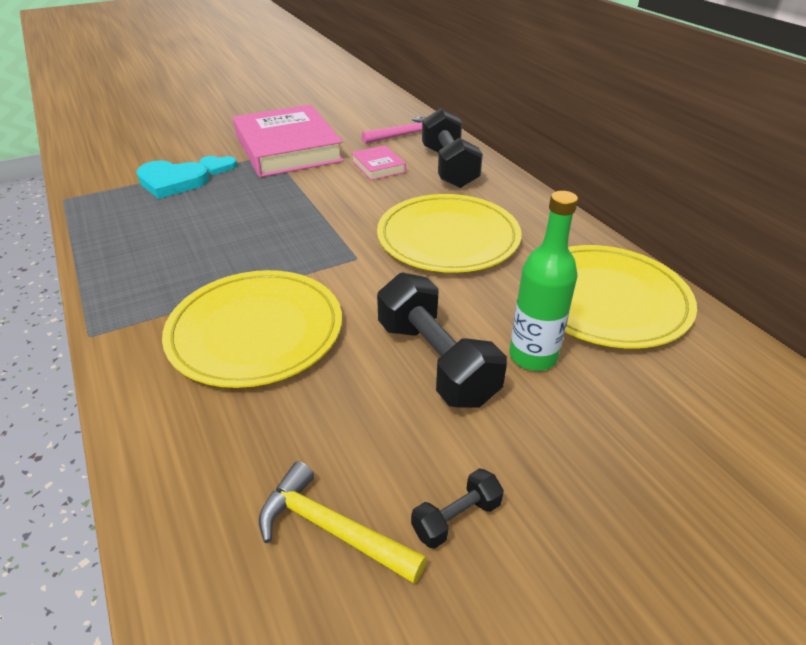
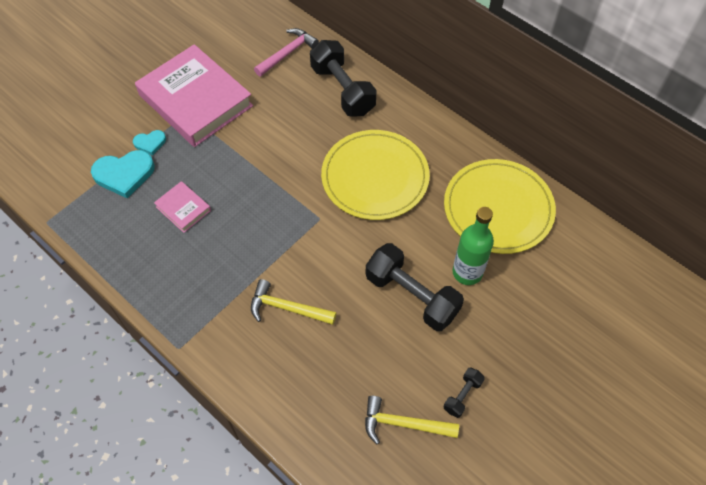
camera: 20 degrees left, 20 degrees up
yellow plate [162,270,342,388] -> yellow hammer [251,279,336,325]
pink book [351,145,406,180] -> pink book moved to [154,181,211,233]

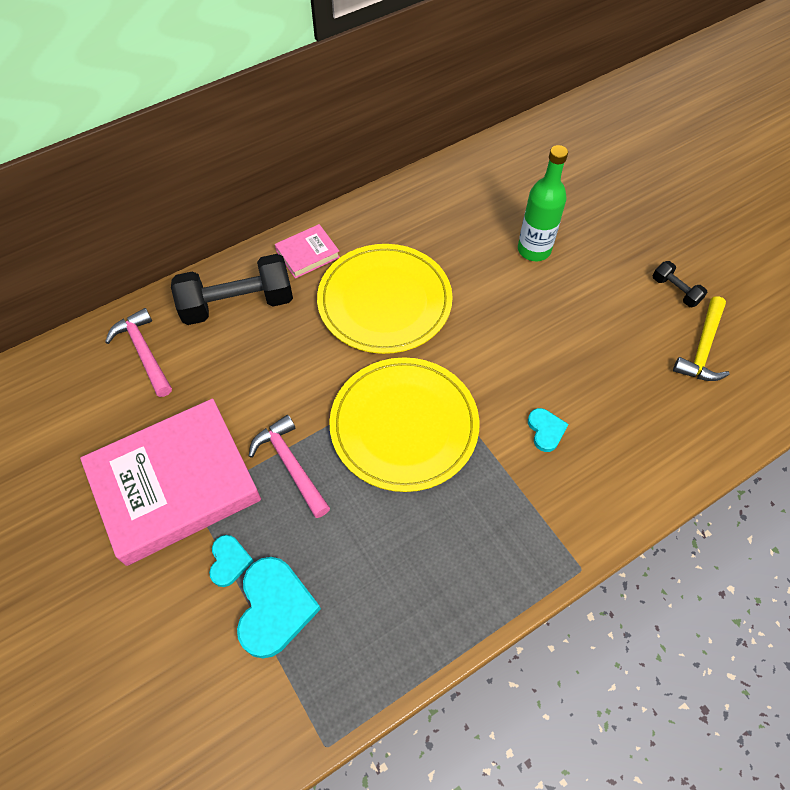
camera: 75 degrees left, 0 degrees up
pink book [154,181,211,233] -> pink book moved to [275,224,340,279]
yellow hammer [251,279,336,325] -> turquoise heart [528,408,568,452]
black dumbbell [365,243,464,331] -> none
yellow plate [444,159,556,254] -> yellow plate moved to [329,357,479,492]
none -> pink hammer [249,415,330,518]

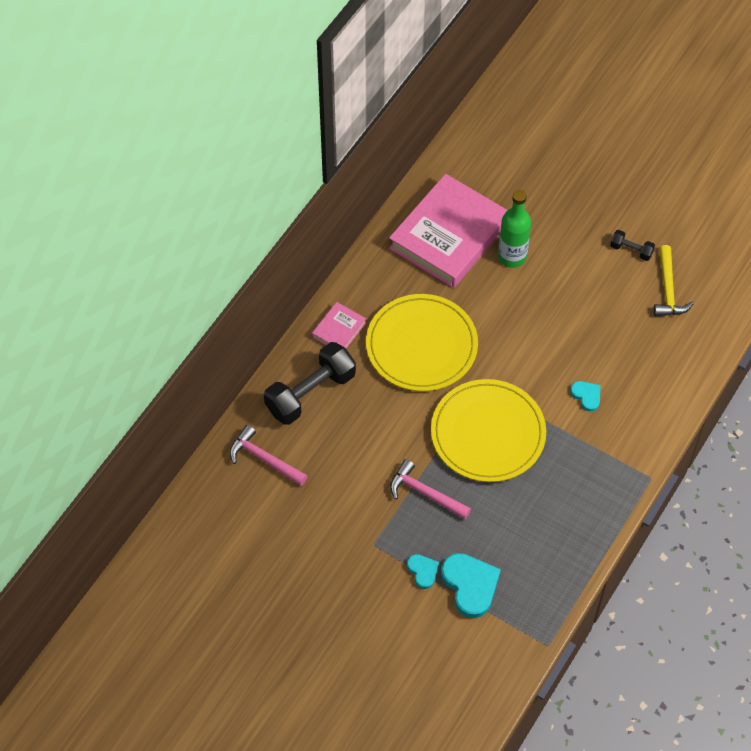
camera: 25 degrees left, 0 degrees up
pink book [80,399,261,566] -> pink book moved to [389,174,508,288]

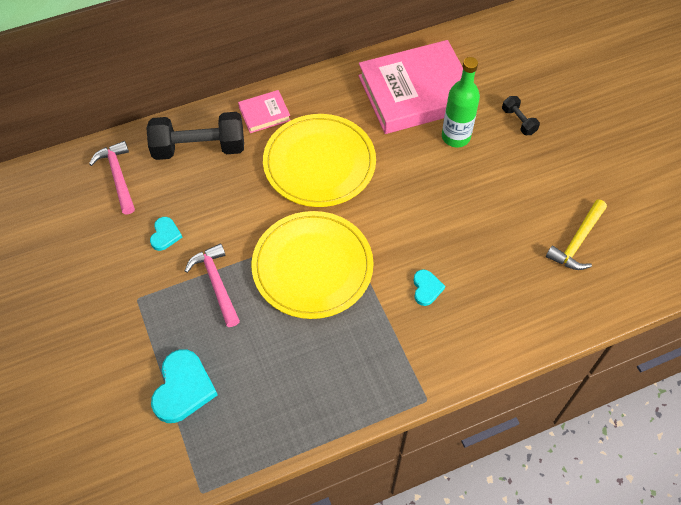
camera: 35 degrees right, 0 degrees up
turquoise heart [407,554,439,589] -> turquoise heart moved to [150,217,183,251]
black dumbbell [610,230,655,261] -> black dumbbell moved to [502,96,540,135]

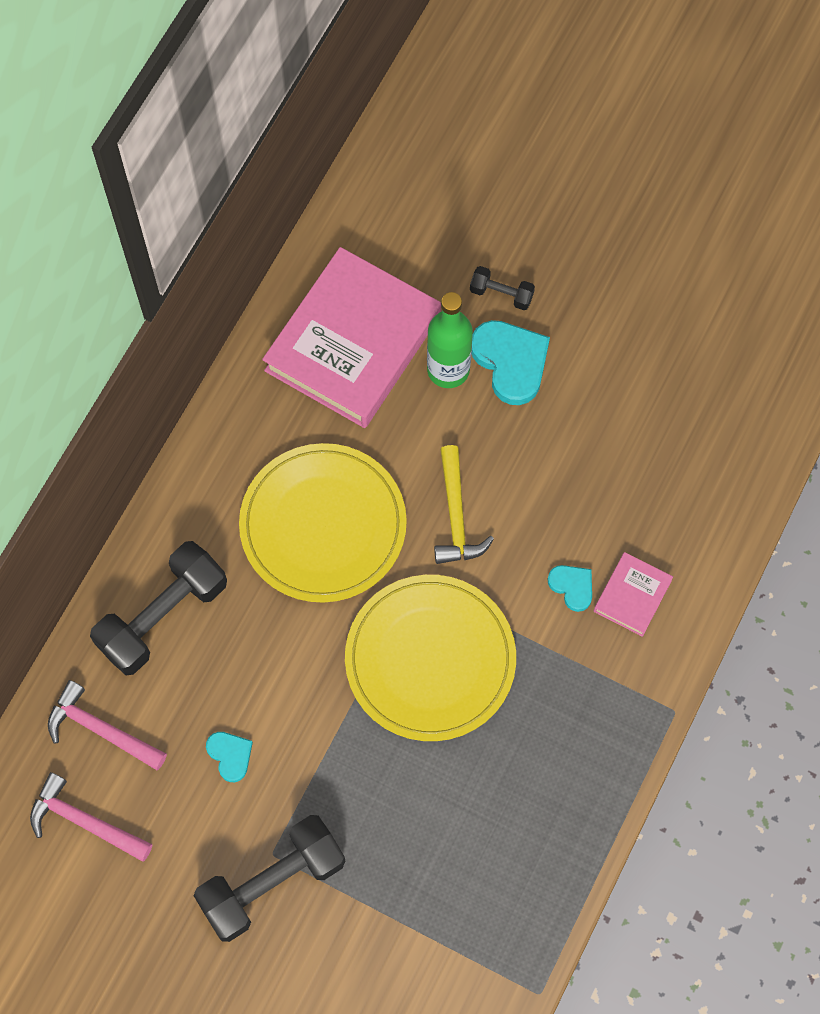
camera: 40 degrees left, 10 degrees up
turquoise heart [151,349,218,423] -> turquoise heart moved to [472,320,550,405]
pink hammer [185,244,240,327] -> pink hammer moved to [30,772,152,862]
pink book [238,90,291,133] -> pink book moved to [594,552,673,637]
yellow hammer [546,199,607,270] -> yellow hammer moved to [434,445,494,564]
none -> black dumbbell [193,815,345,942]

